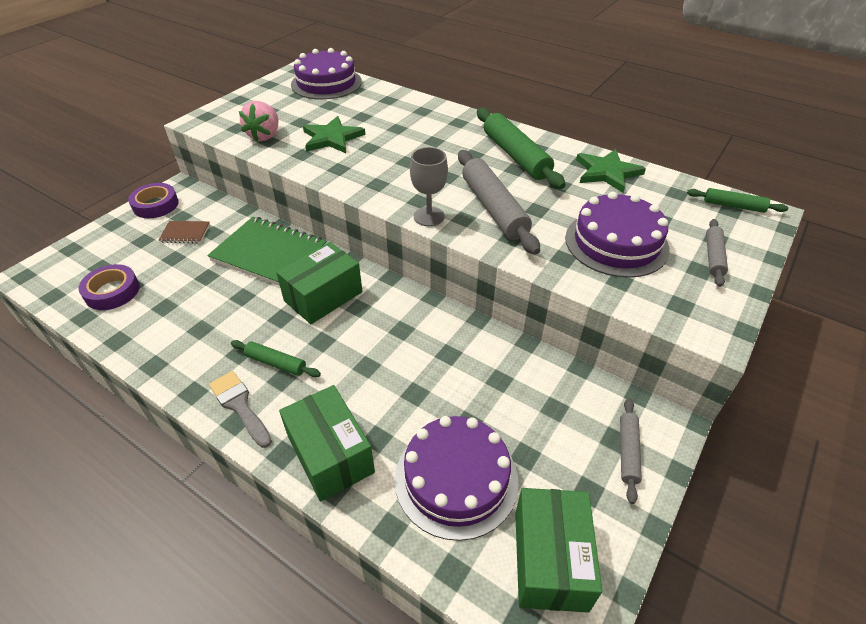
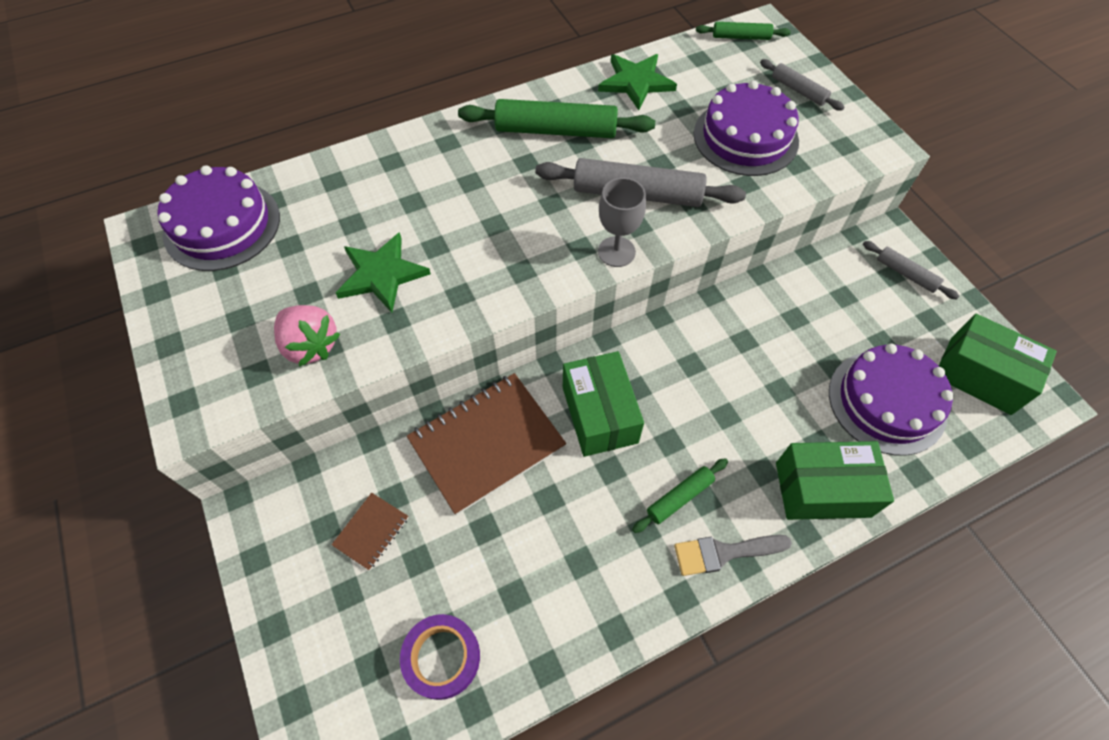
camera: 60 degrees left, 15 degrees up
purple tape [128,183,179,218] -> none
green notebook [207,217,327,286] -> brown notebook [407,373,566,515]
green rolling pin [687,188,788,213] -> green rolling pin turned 45 degrees clockwise [696,22,791,40]

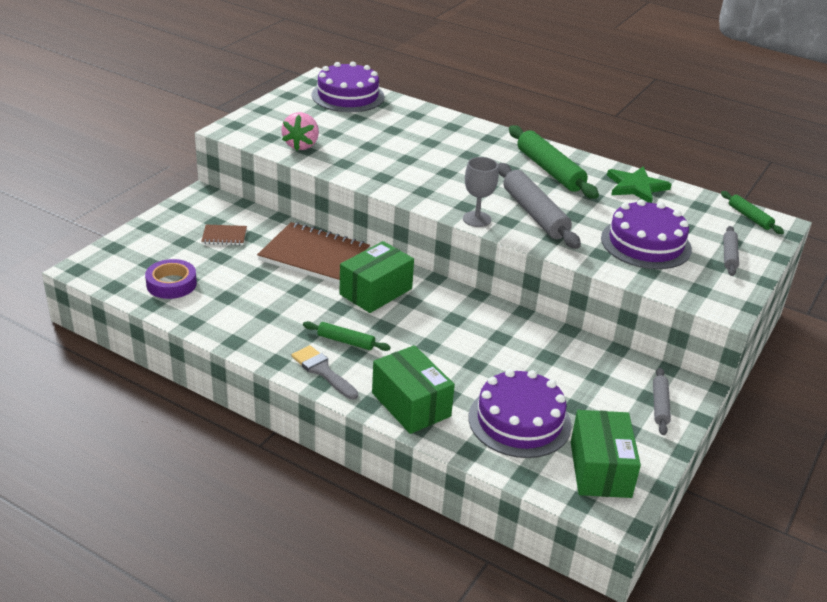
camera: 55 degrees right, 25 degrees down
green star [336,232,431,313] -> none

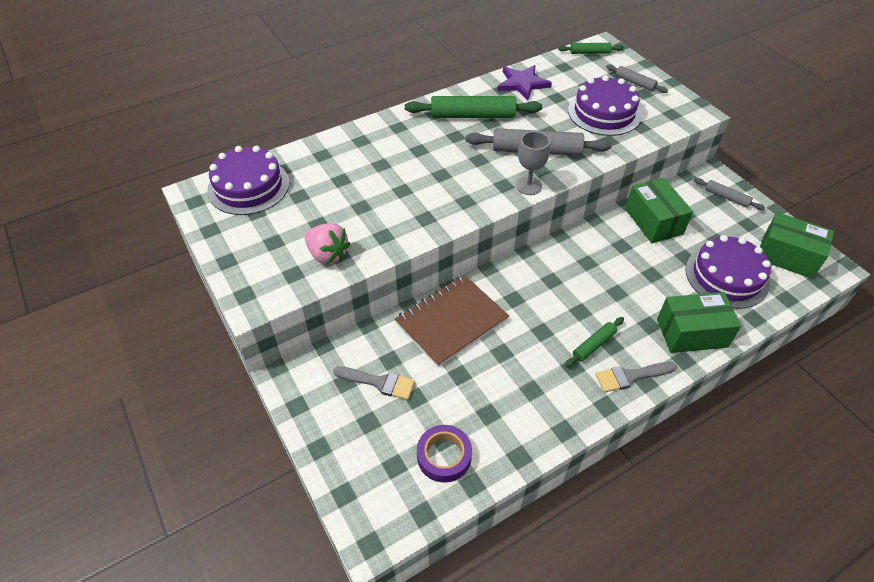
camera: 60 degrees left, 15 degrees up
brown notebook [201,225,247,245] -> grey brush [333,366,415,400]
green box [340,241,414,313] -> green box moved to [625,178,693,243]
green star [607,166,672,203] -> purple star [497,65,552,100]

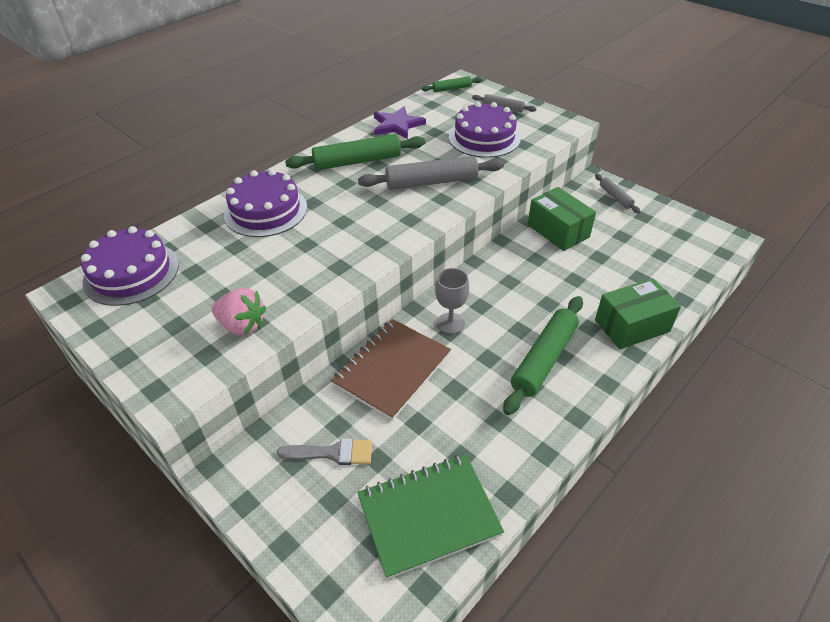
camera: 15 degrees left, 5 degrees down
purple tape [417,425,472,483] -> green notebook [357,454,504,579]
grey goblet [516,131,550,195] -> grey goblet moved to [435,268,469,334]
green rolling pin [565,317,624,368] -> green rolling pin [503,296,583,415], size x1.89
grey brush [596,362,677,392] -> none
purple cake [685,235,771,309] -> purple cake moved to [224,169,307,237]
grey rolling pin [694,178,765,210] -> grey rolling pin turned 45 degrees clockwise [595,174,641,213]
green box [760,212,834,279] -> none

